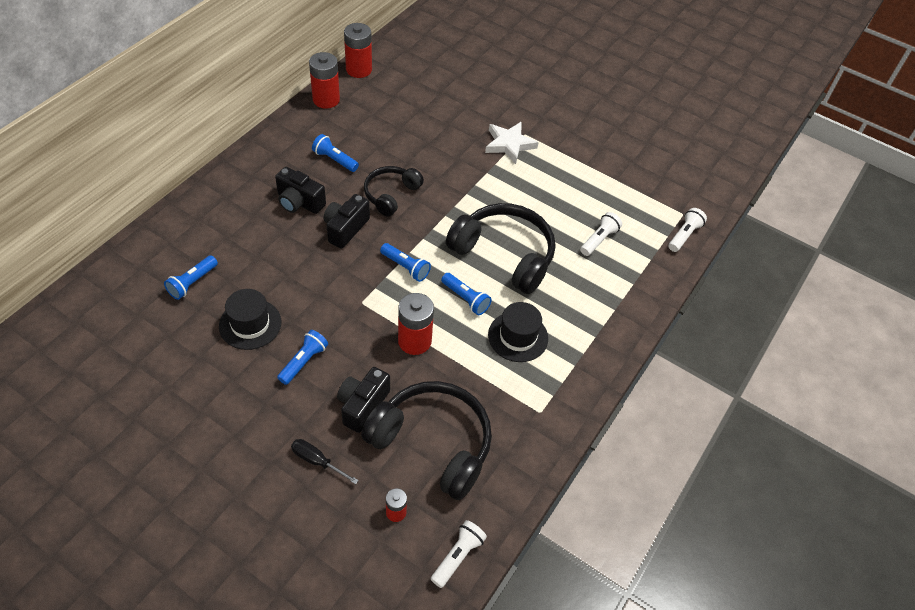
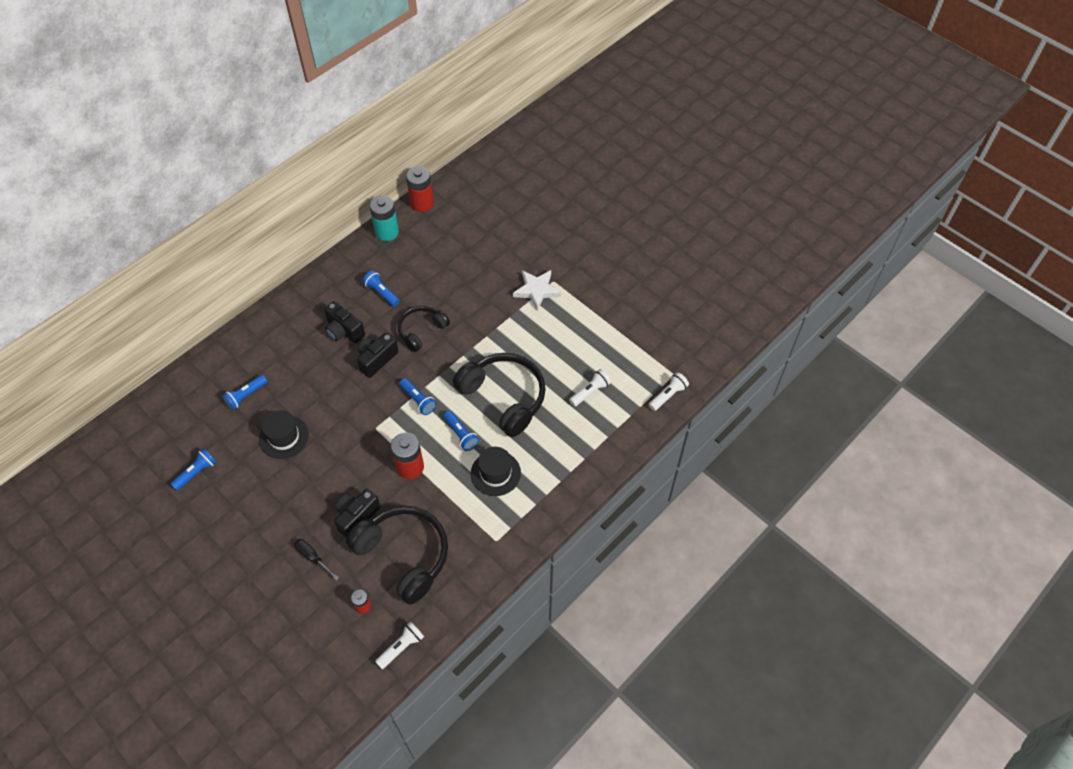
camera: 15 degrees right, 5 degrees up
blue flashlight [277,330,328,385] -> blue flashlight moved to [171,448,217,491]
red battery [309,52,340,109] -> turquoise battery [369,195,399,241]

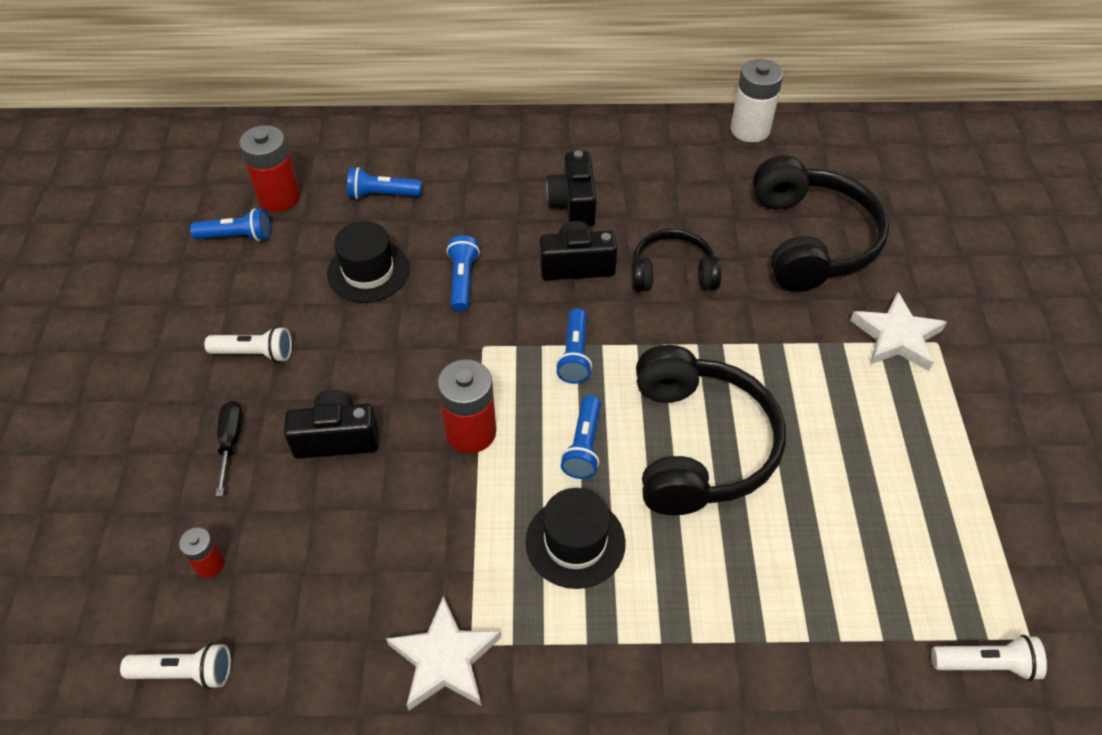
camera: 45 degrees right, 5 degrees down
black headphones [346,506,448,605] -> black headphones moved to [753,155,889,292]
blue flashlight [363,270,400,307] -> blue flashlight moved to [446,235,480,312]
turquoise battery [369,195,399,241] -> white battery [731,59,783,143]
red battery [406,166,434,212] -> red battery moved to [239,125,300,212]
white flashlight [569,369,611,407] -> white flashlight moved to [204,326,292,362]
none -> white star [386,596,501,710]

